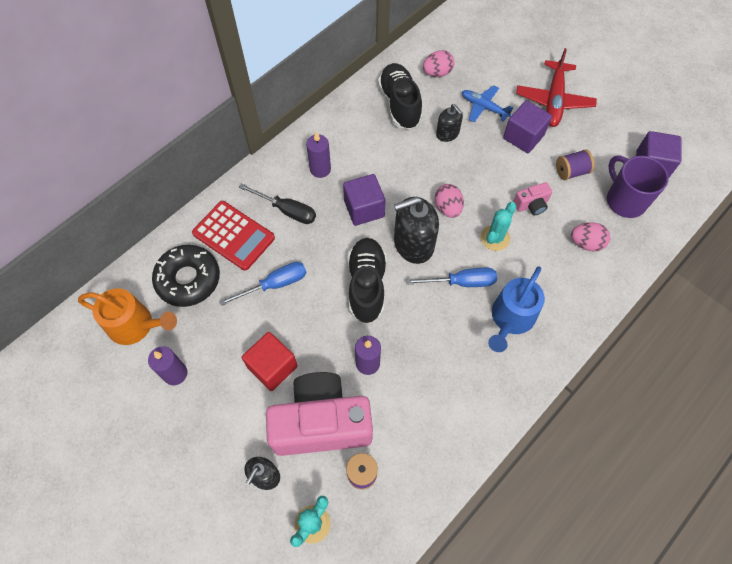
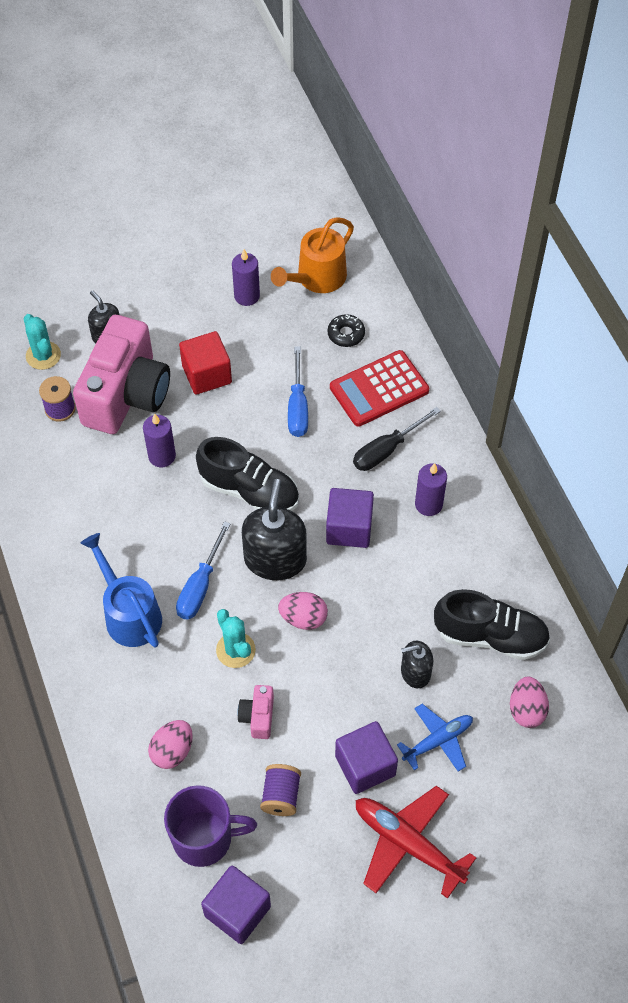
camera: 115 degrees right, 5 degrees down
black donut [152,245,220,307] -> black donut [327,314,365,347], size x0.50

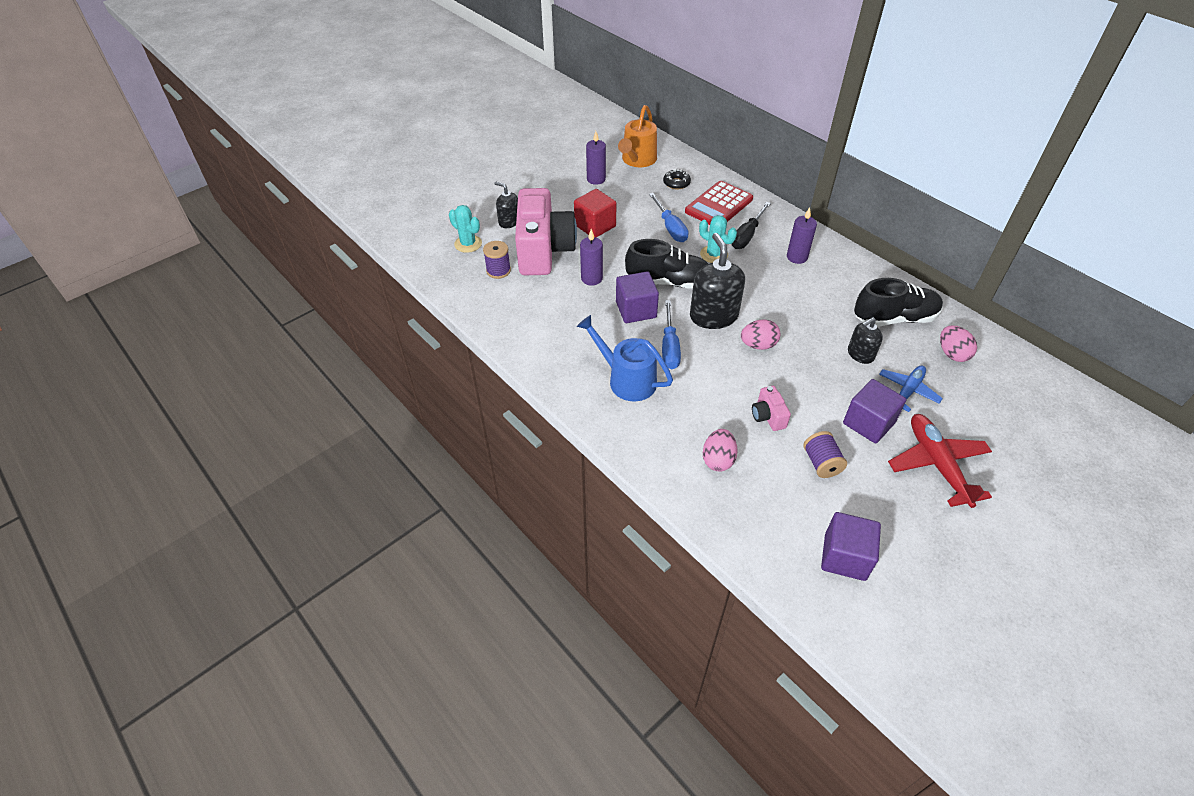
camera: 20 degrees left, 10 degrees down
purple mug [164,785,257,867] -> none
turquoise cactus [216,609,256,668] -> turquoise cactus moved to [699,215,737,263]
purple cube [326,488,374,548] -> purple cube moved to [616,272,659,323]
red plane [356,786,476,899] -> red plane turned 60 degrees clockwise [888,414,992,508]

